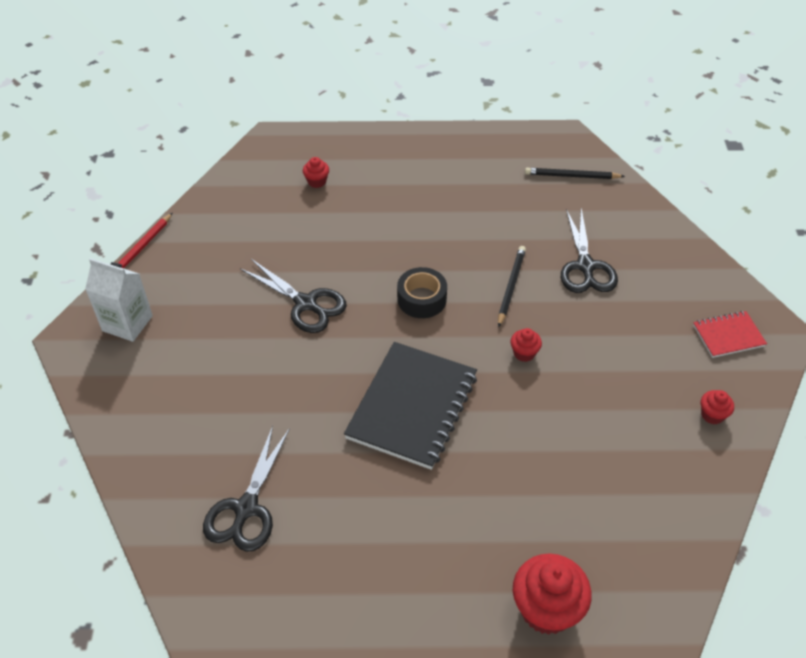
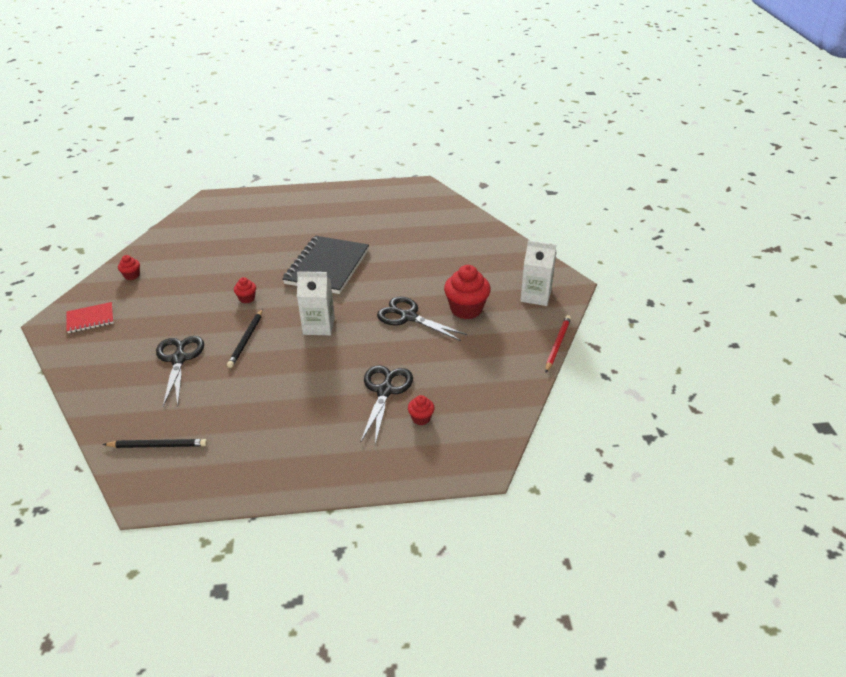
camera: 175 degrees right, 10 degrees down
black scissors [203,426,290,552] -> black scissors moved to [361,365,413,445]
black tape [397,267,447,318] -> white carton [297,271,335,335]
red cupcake [513,553,592,635] -> red cupcake moved to [444,265,491,319]

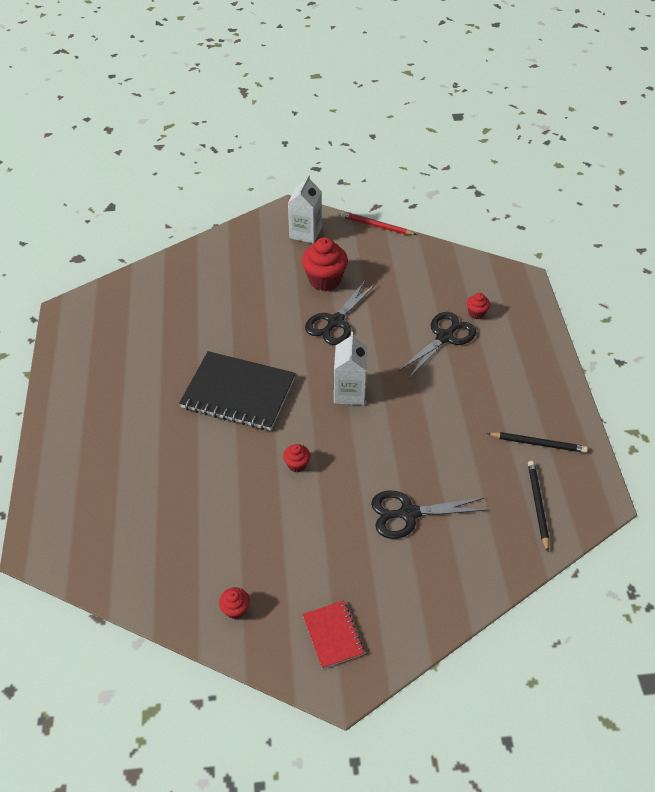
camera: 90 degrees left, 10 degrees up
black pencil [227,309,263,368] -> black pencil moved to [486,432,588,453]
black scissors [361,365,413,445] -> black scissors turned 120 degrees clockwise [398,312,476,378]

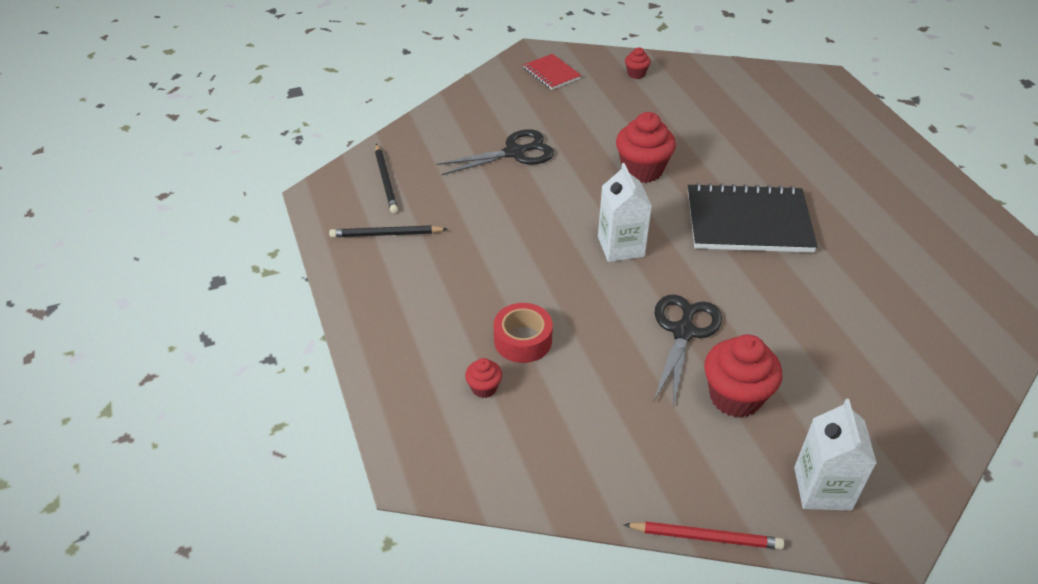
camera: 165 degrees right, 5 degrees down
red cupcake [283,444,310,473] -> red cupcake [616,112,676,183], size x2.02
black scissors [398,312,476,378] -> red tape [494,303,553,363]

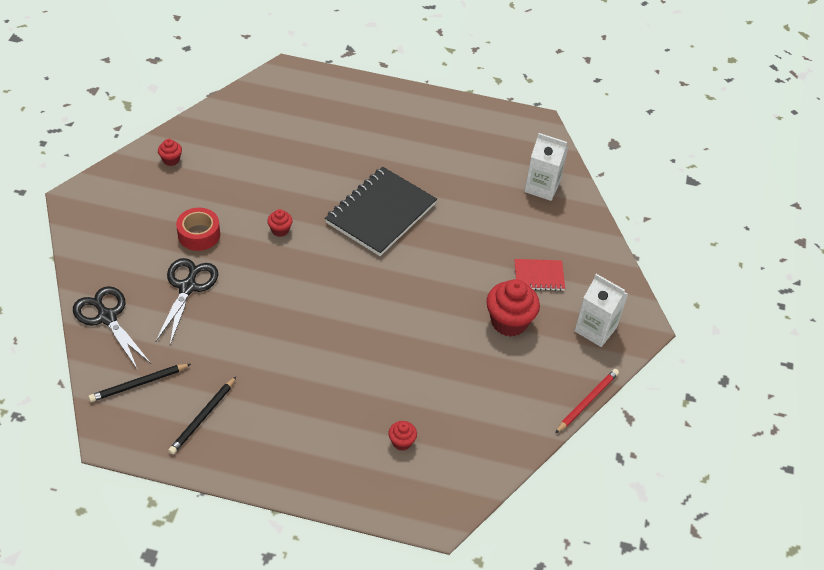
camera: 60 degrees left, 5 degrees up
black pencil [375,144,398,213] -> black pencil turned 135 degrees clockwise [89,364,191,402]
red tape [494,303,553,363] -> red tape moved to [176,208,220,251]
red notebook [524,54,581,90] -> red notebook moved to [514,259,565,291]
white carton [598,163,652,262] -> white carton moved to [524,133,568,201]
red cupcake [616,112,676,183] -> red cupcake [267,209,293,237], size x0.50
black scissors [654,295,722,407] -> black scissors moved to [73,286,151,370]

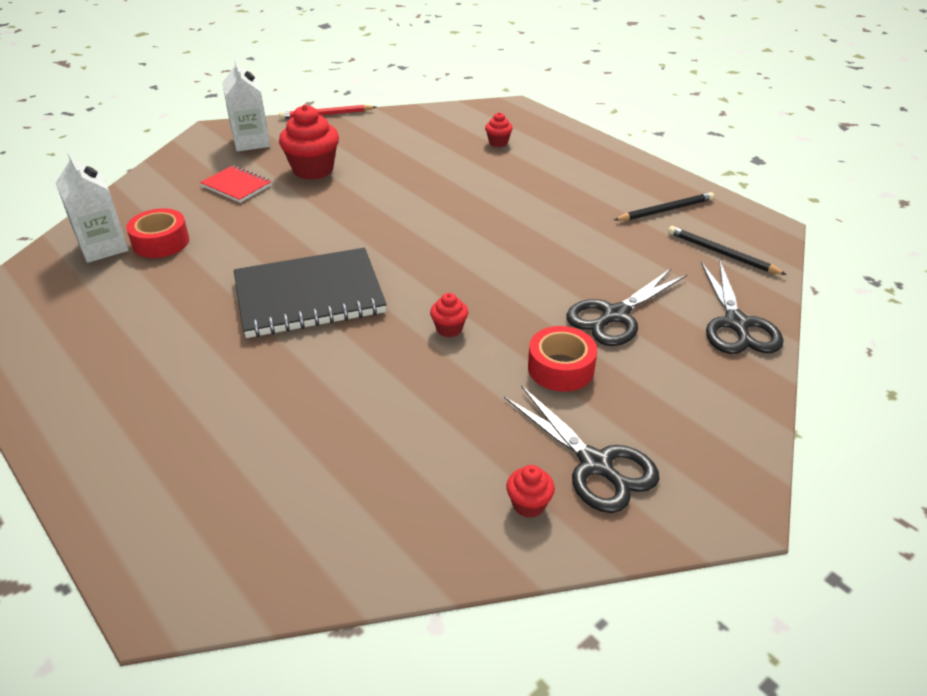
camera: 140 degrees left, 10 degrees down
black pencil [89,364,191,402] -> black pencil turned 150 degrees counterclockwise [668,226,787,275]
none -> red tape [126,208,189,258]
none -> black scissors [504,385,659,513]

